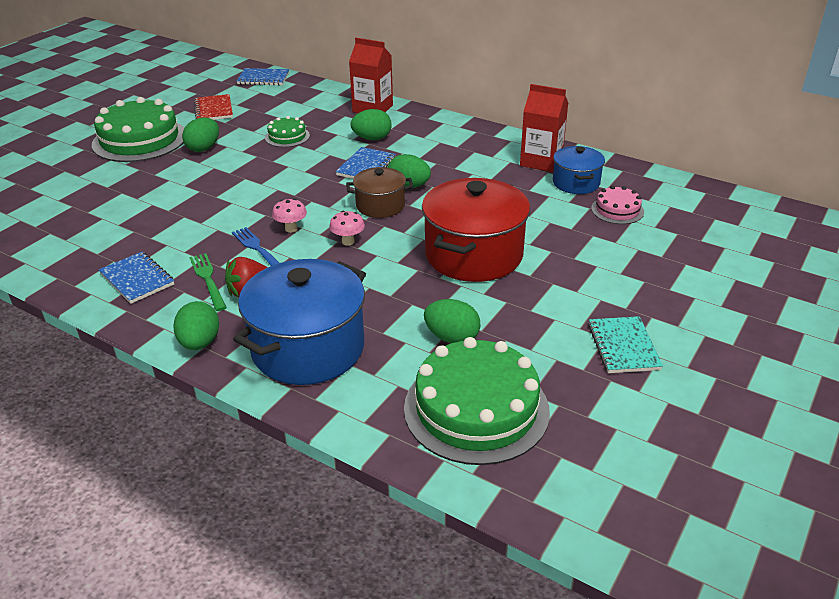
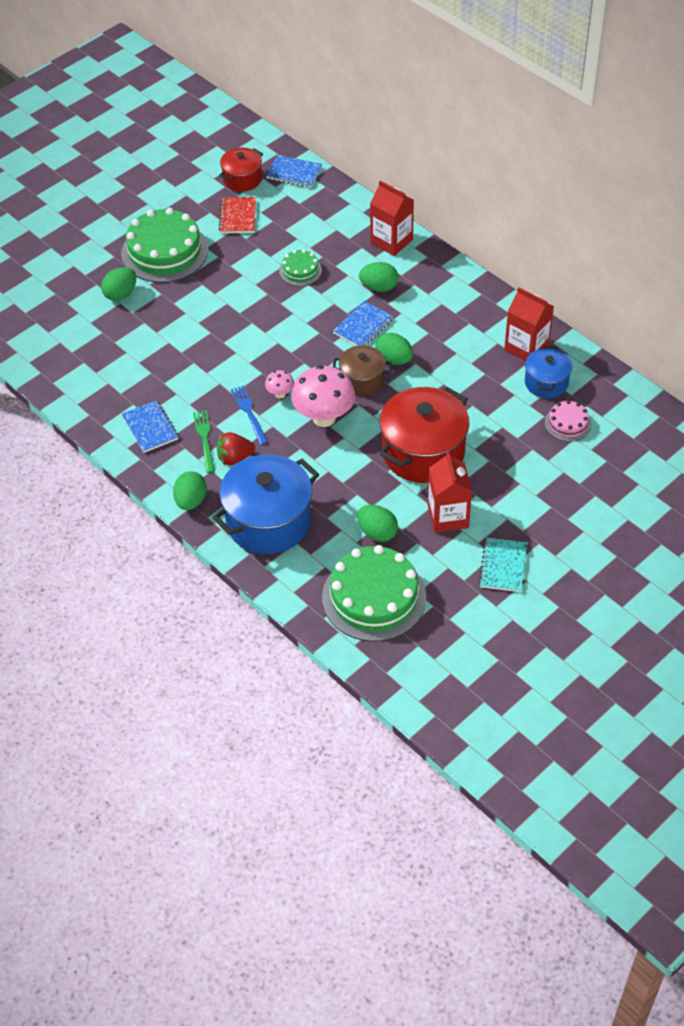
camera: 15 degrees right, 15 degrees up
green egg [182,118,219,152] -> green egg moved to [101,267,136,301]
pink mushroom [329,211,365,246] -> pink mushroom [291,365,355,427], size x2.13
none -> red pot [219,148,263,192]
none -> red carton [428,451,472,533]

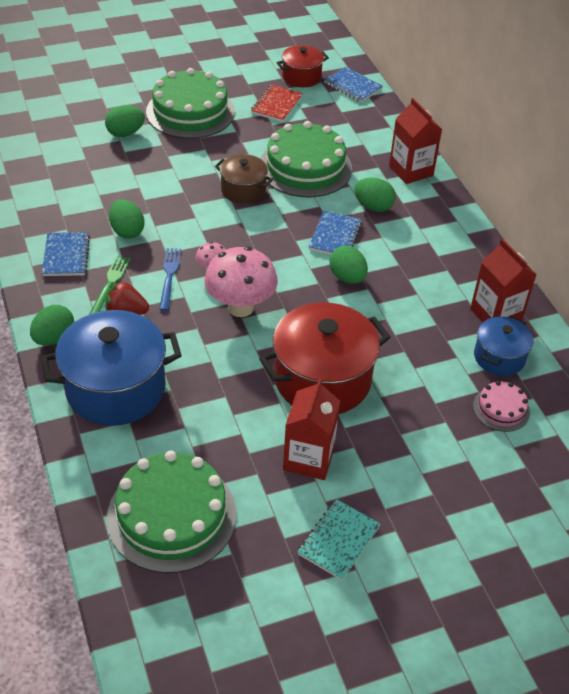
camera: 20 degrees right, 5 degrees down
green cake [279,249,322,286] -> green cake [260,121,352,198], size x2.06
blue notebook [333,301,393,346] -> blue notebook turned 45 degrees counterclockwise [309,211,362,255]
brown pot [333,345,392,395] -> brown pot moved to [215,154,273,204]
green egg [357,505,398,542] -> green egg moved to [109,200,145,239]

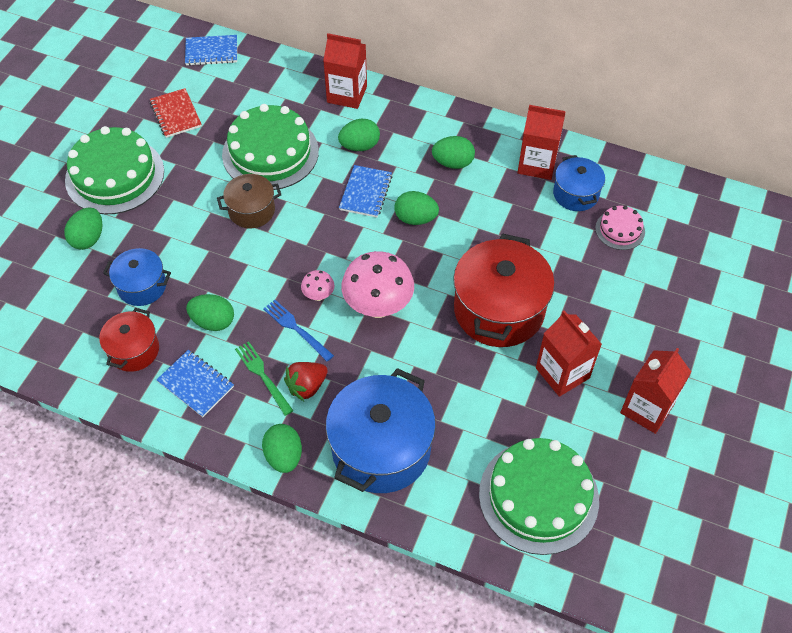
camera: 45 degrees left, 10 degrees up
red pot [277,45,329,87] -> red pot moved to [99,308,159,372]
turquoise notebook [297,499,381,580] -> red carton [620,348,691,434]
blue notebook [309,211,362,255] -> blue notebook turned 45 degrees clockwise [339,165,392,218]
none -> blue pot [103,248,171,306]
none -> green egg [432,136,475,169]

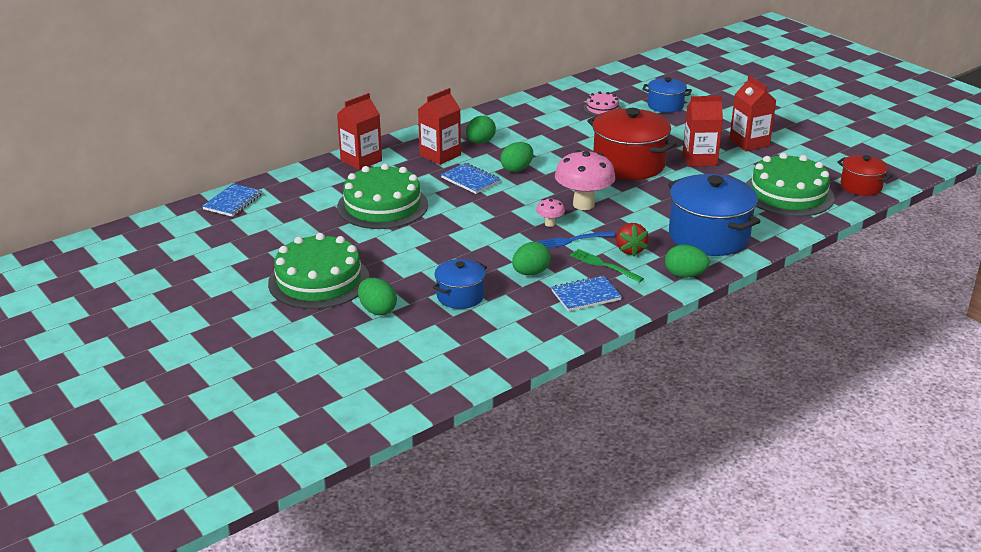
camera: 60 degrees left, 25 degrees down
red pot [99,308,159,372] -> red pot moved to [837,155,892,196]
red notebook [150,88,202,138] -> none
brown pot [217,174,281,228] -> none
green fork [235,341,293,416] -> green fork turned 45 degrees clockwise [570,249,644,282]
green egg [338,119,380,151] -> none
red carton [517,105,566,180] -> red carton moved to [418,88,461,165]
blue pot [553,155,605,211] -> blue pot moved to [642,77,692,113]

